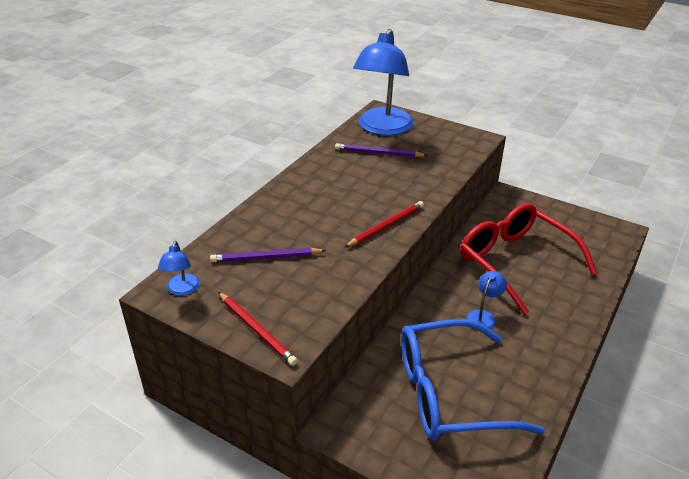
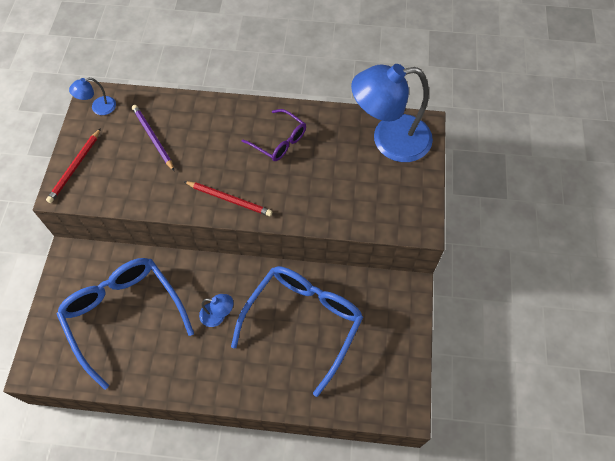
camera: 65 degrees right, 25 degrees up
purple pencil [335,143,428,157] -> none
red glasses [460,203,597,315] -> blue glasses [231,266,363,397]
none -> purple glasses [241,109,306,161]

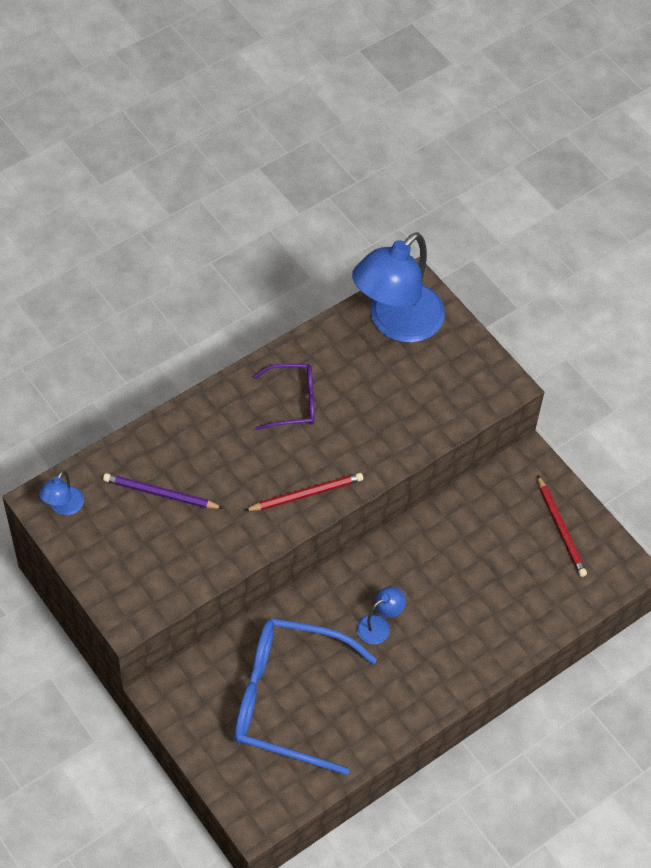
camera: 45 degrees left, 5 degrees down
red pencil [46,128,101,203] -> red pencil moved to [537,475,587,577]
blue glasses [231,266,363,397] -> none

